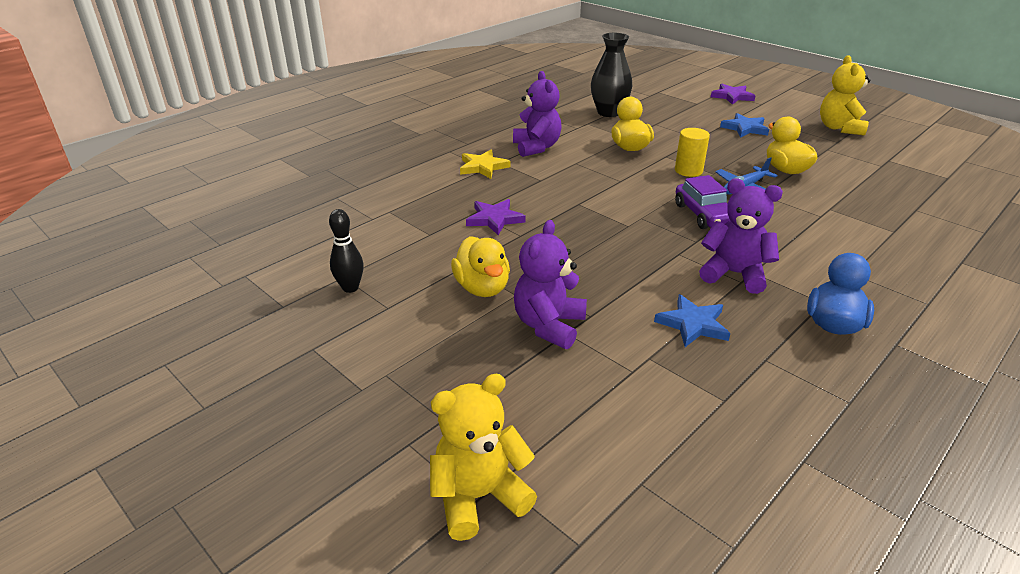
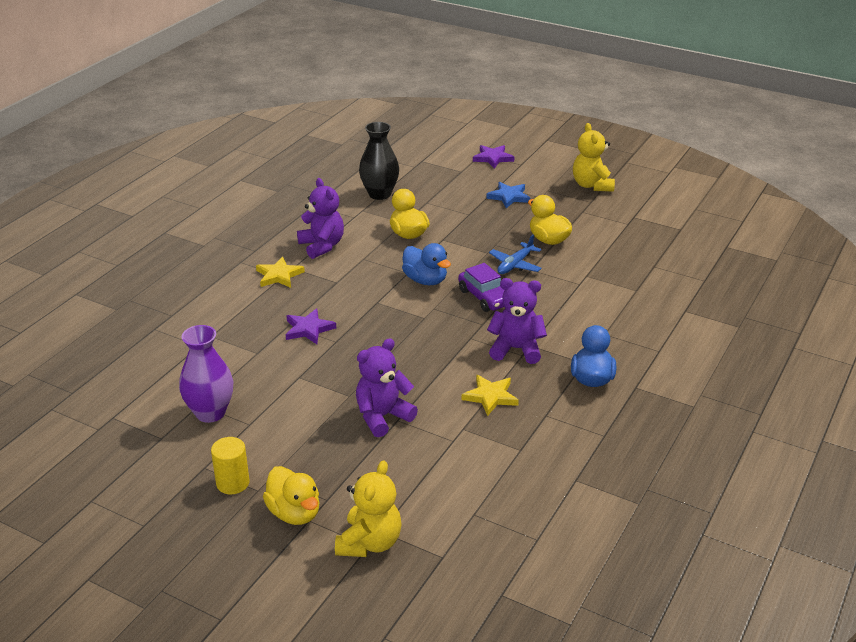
camera: 15 degrees left, 0 degrees up
black bowling pin [329,209,364,293] -> purple vase [179,325,233,423]
yellow teddy bear [430,374,537,541] -> yellow teddy bear turned 150 degrees clockwise [335,460,402,557]
yellow duck [451,236,510,297] -> yellow duck moved to [263,466,320,525]
purple teddy bear [514,220,587,349] -> purple teddy bear turned 45 degrees clockwise [356,338,418,437]
blue star [654,294,730,347] -> yellow star [462,375,519,416]
yellow cylinder [675,128,710,177] -> yellow cylinder moved to [211,437,250,494]
none -> blue duck [402,243,451,285]

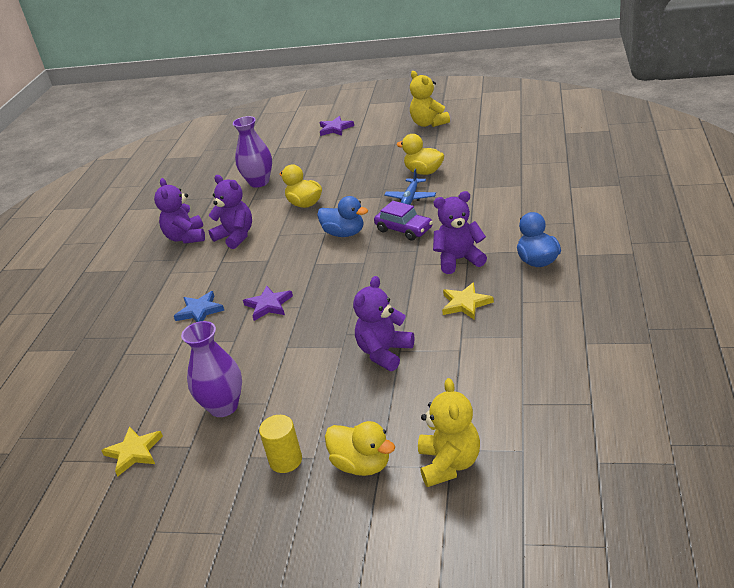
camera: 15 degrees left, 0 degrees up
yellow star [256,257,305,288] -> yellow star moved to [101,426,163,477]
black vase [359,122,399,200] -> purple vase [233,116,272,188]
blue star [486,182,530,208] -> blue star moved to [174,291,224,322]
none -> purple teddy bear [154,178,205,244]

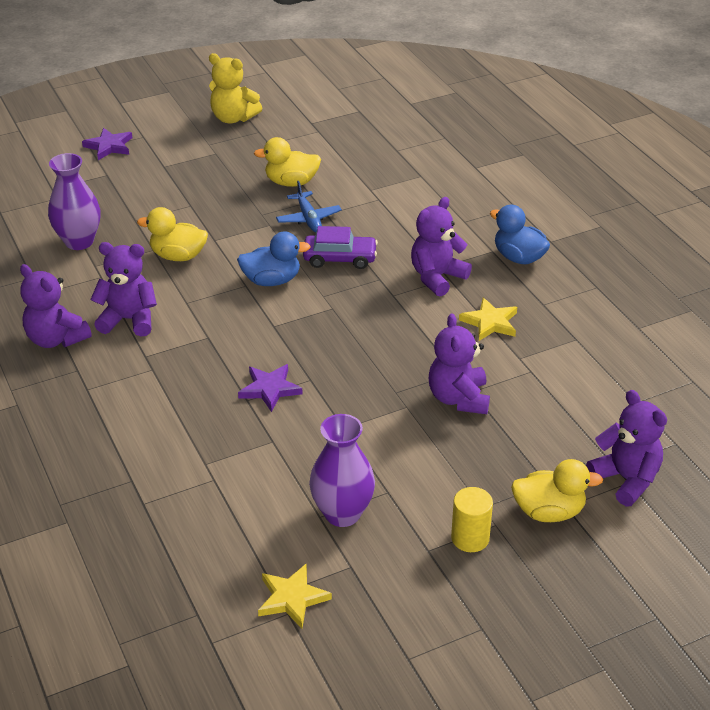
camera: 40 degrees left, 5 degrees up
blue star [174,291,224,322] -> none
yellow teddy bear [418,378,480,487] -> purple teddy bear [586,390,667,507]

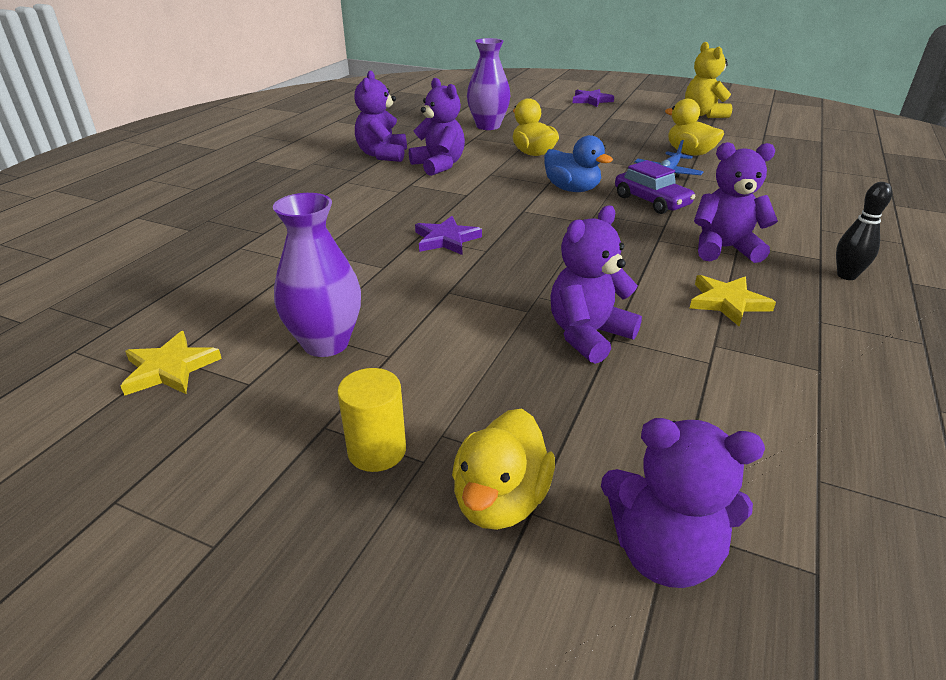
camera: 50 degrees right, 5 degrees down
blue duck [490,205,550,264] -> black bowling pin [836,182,892,280]
yellow duck [511,459,603,522] -> yellow duck turned 60 degrees clockwise [452,409,555,530]
purple teddy bear [586,390,667,507] -> purple teddy bear turned 90 degrees clockwise [601,418,765,588]

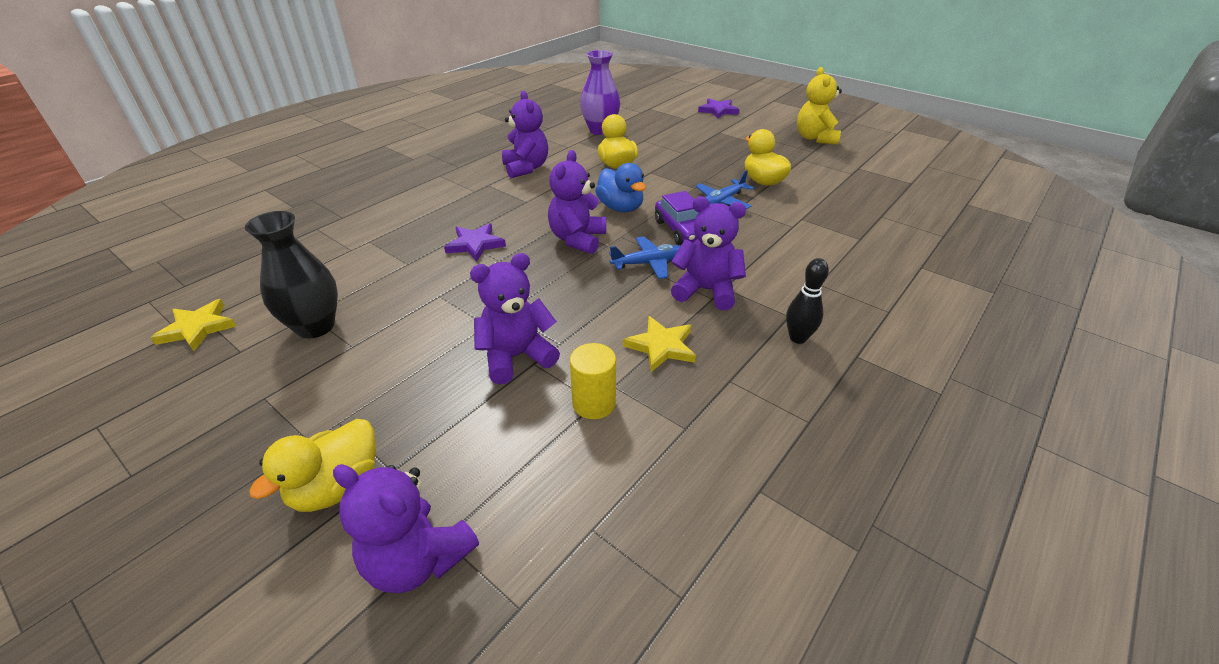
camera: 15 degrees right, 5 degrees up
purple vase [273,193,361,357] -> black vase [245,211,338,339]
yellow cylinder [337,368,406,472] -> yellow cylinder moved to [570,343,616,419]
purple teddy bear [354,71,407,162] -> purple teddy bear moved to [548,150,606,254]
none -> blue plane [609,236,680,279]

